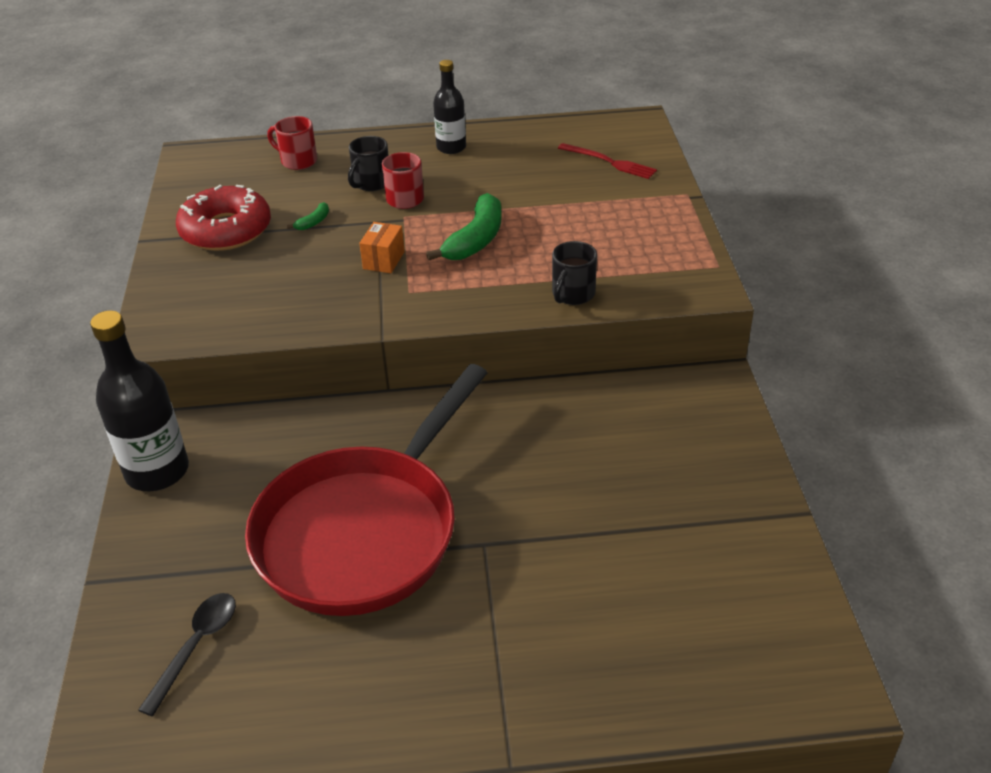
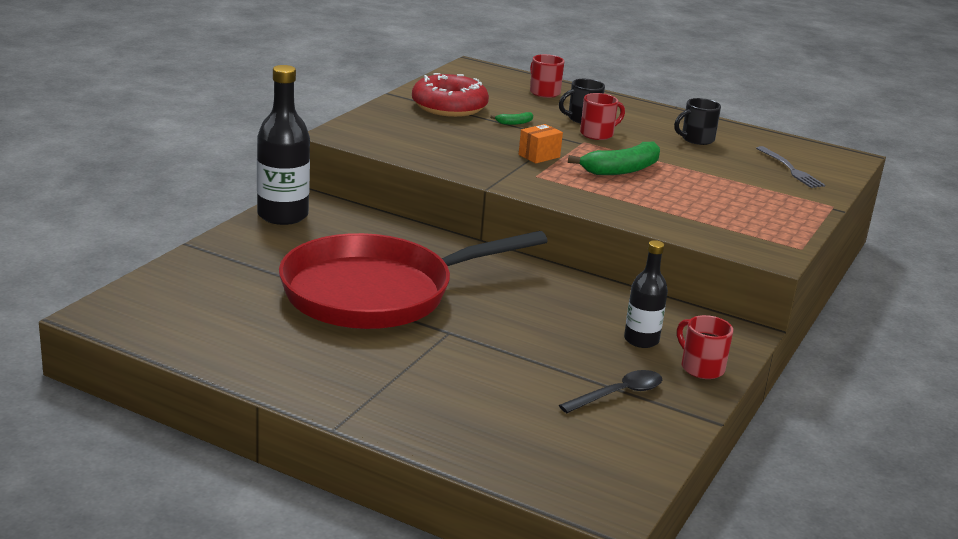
camera: 30 degrees right, 15 degrees down
black spoon [138,593,236,716] -> black spoon moved to [559,370,662,413]
black bottle [433,60,466,154] -> black bottle moved to [624,240,668,348]
black mug [552,241,597,305] -> black mug moved to [674,98,721,145]
red fork [558,143,657,179] -> grey fork [756,146,825,188]
none -> red mug [677,315,733,379]

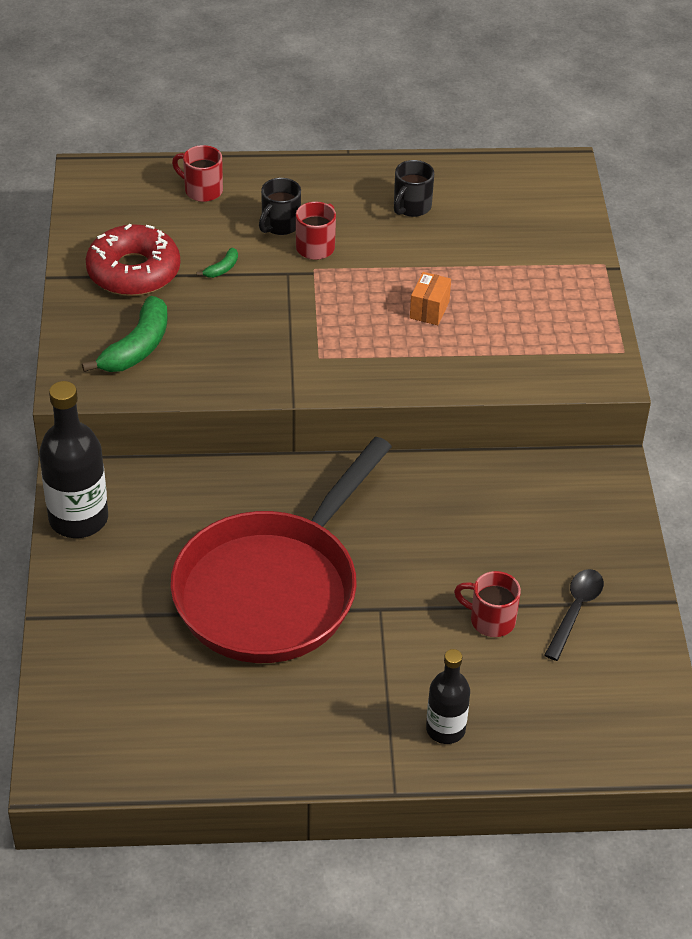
camera: 30 degrees left, 20 degrees up
orange box [519,124,563,163] -> orange box moved to [410,272,451,325]
green banana [568,142,660,175] -> green banana moved to [82,296,168,372]
black bottle [624,240,668,348] -> black bottle moved to [426,649,470,744]
red mug [677,315,733,379] -> red mug moved to [454,571,521,637]
grey fork [756,146,825,188] -> none

